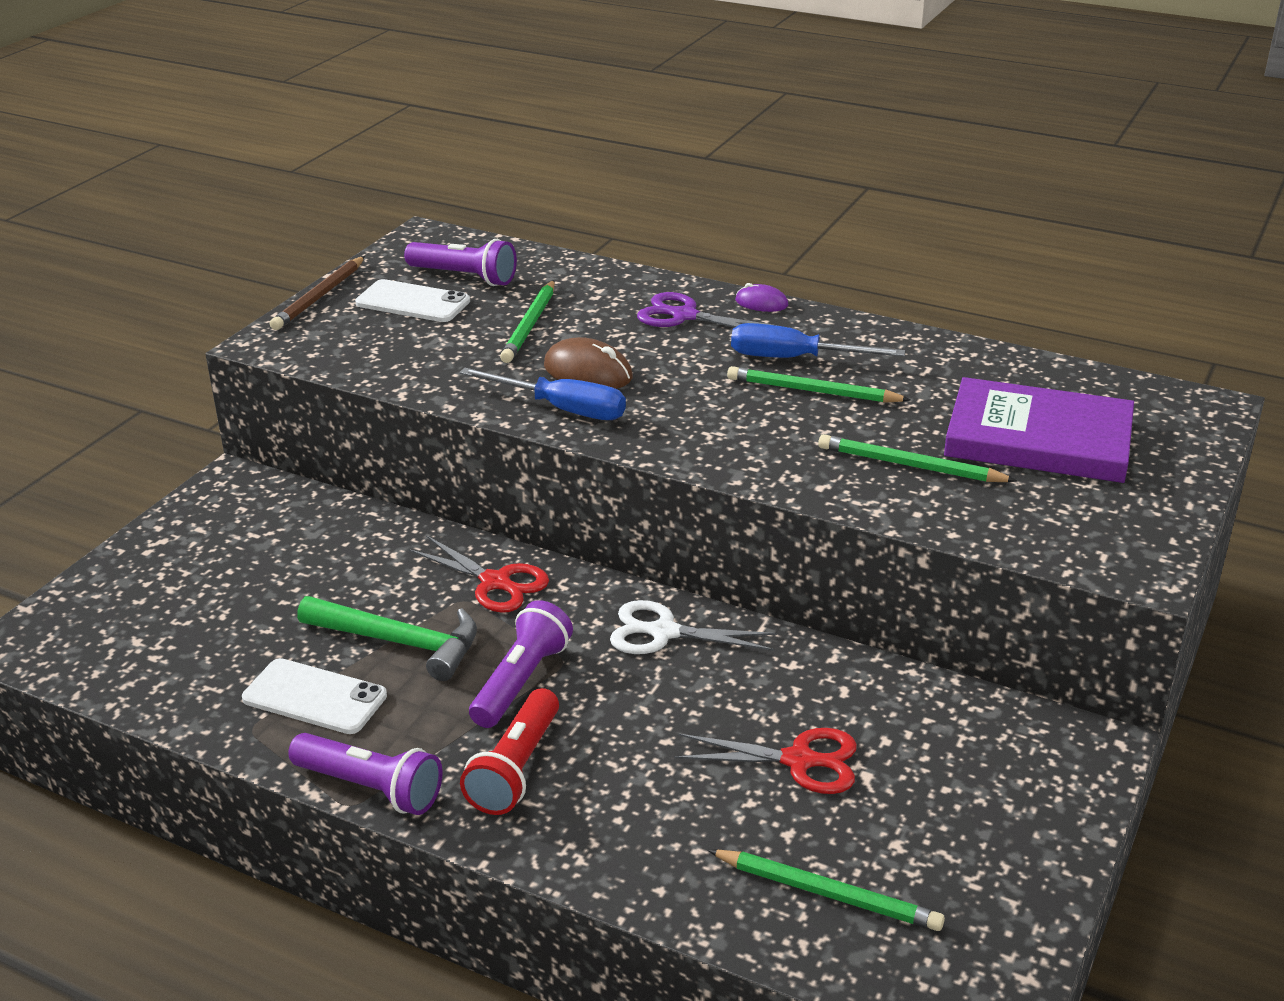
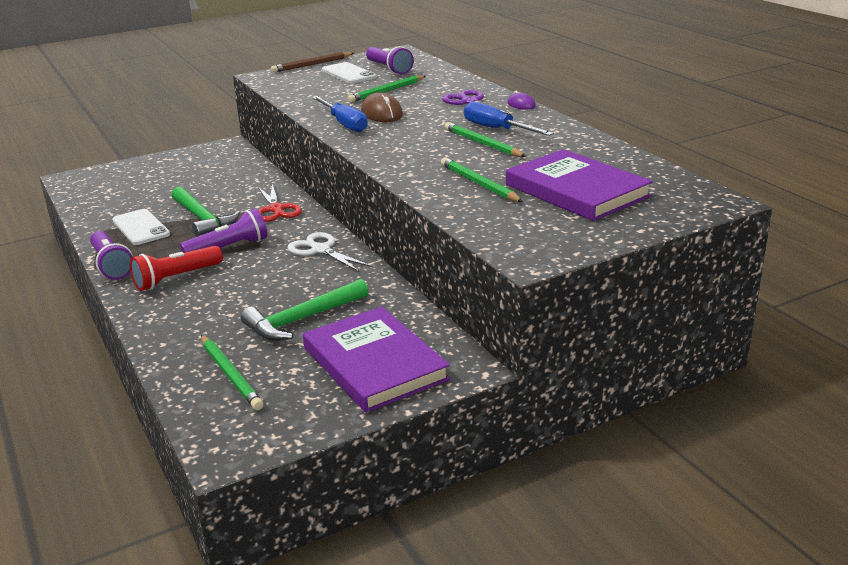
camera: 35 degrees right, 5 degrees down
red scissors [674,728,857,794] -> green hammer [241,279,369,341]
none -> purple book [303,307,450,413]

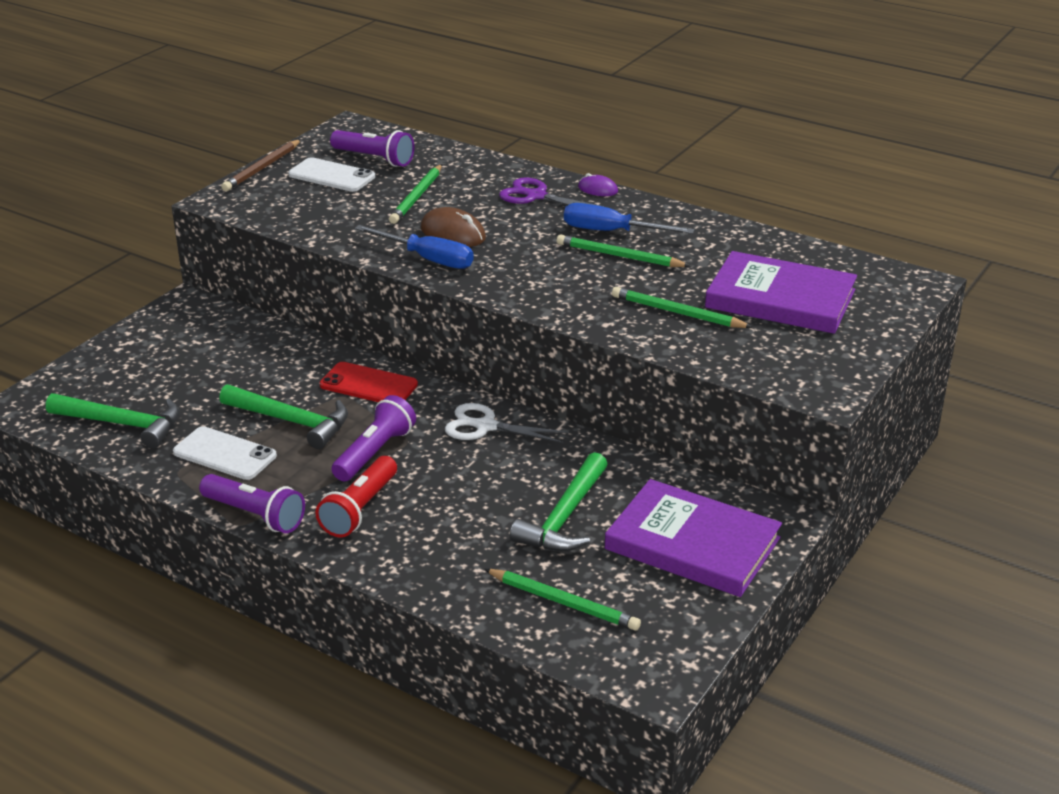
camera: 30 degrees left, 5 degrees up
red scissors [258,184,302,222] -> red phone [320,362,418,402]
none -> green hammer [46,393,180,449]

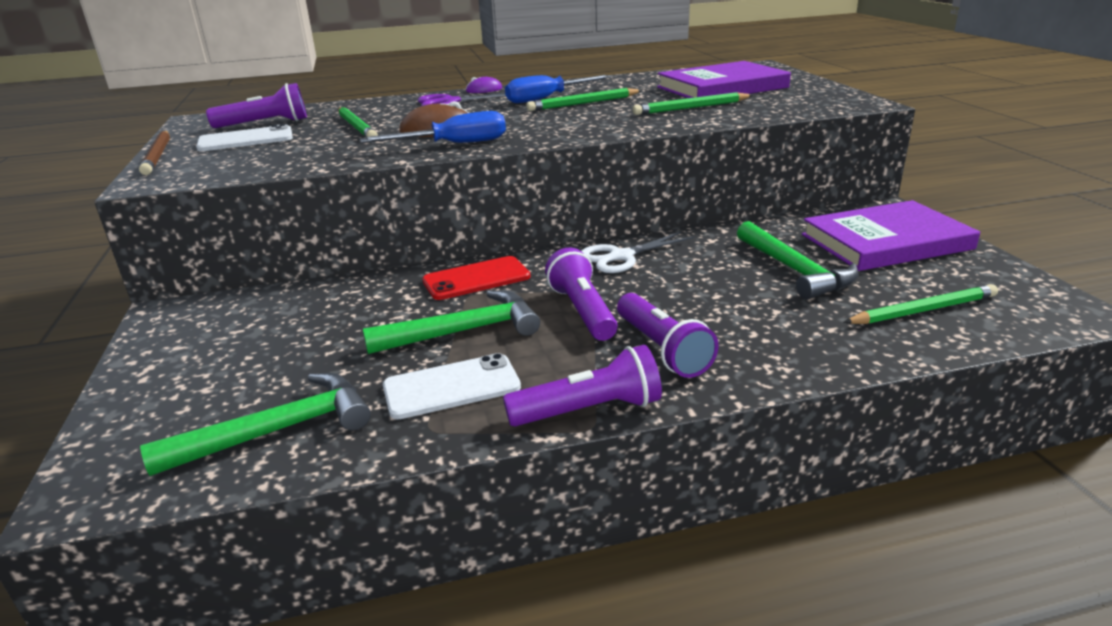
camera: 45 degrees left, 5 degrees down
red flashlight [315,456,397,538] -> purple flashlight [617,293,719,378]

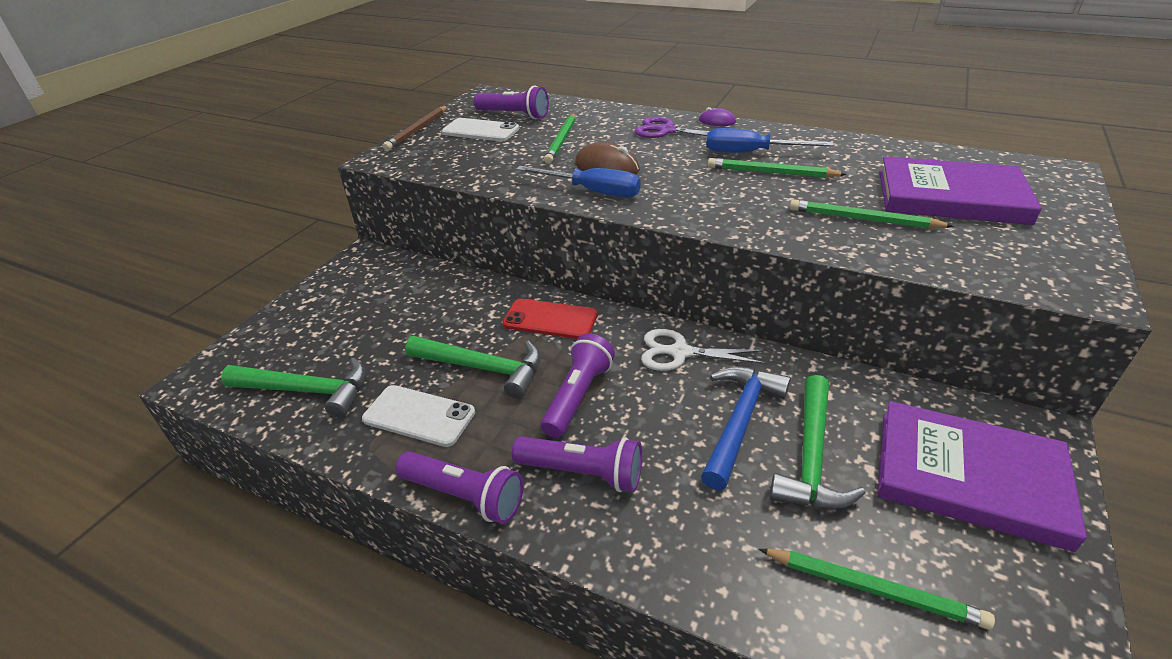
camera: 40 degrees right, 10 degrees up
purple flashlight [617,293,719,378] -> purple flashlight turned 90 degrees counterclockwise [512,436,642,492]
none -> blue hammer [701,366,791,490]

